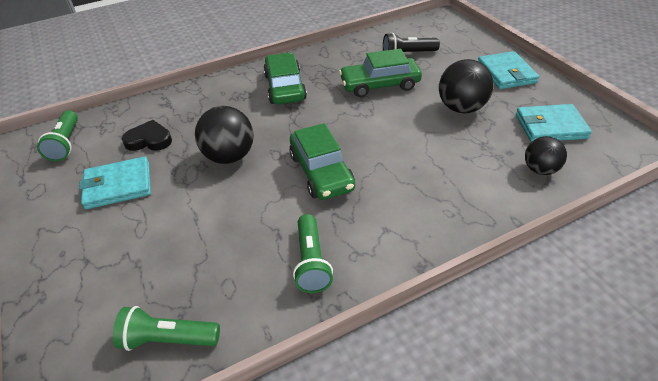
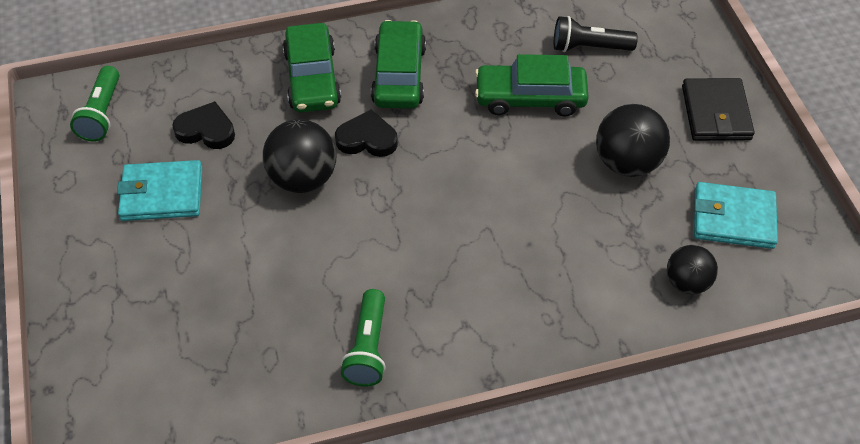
camera: 10 degrees right, 10 degrees up
green flashlight [113,306,220,351] -> none
green car [289,123,355,200] -> green car moved to [283,23,341,113]
turquoise wallet [478,51,539,89] -> black wallet [682,78,755,141]
none -> black heart [335,110,398,157]

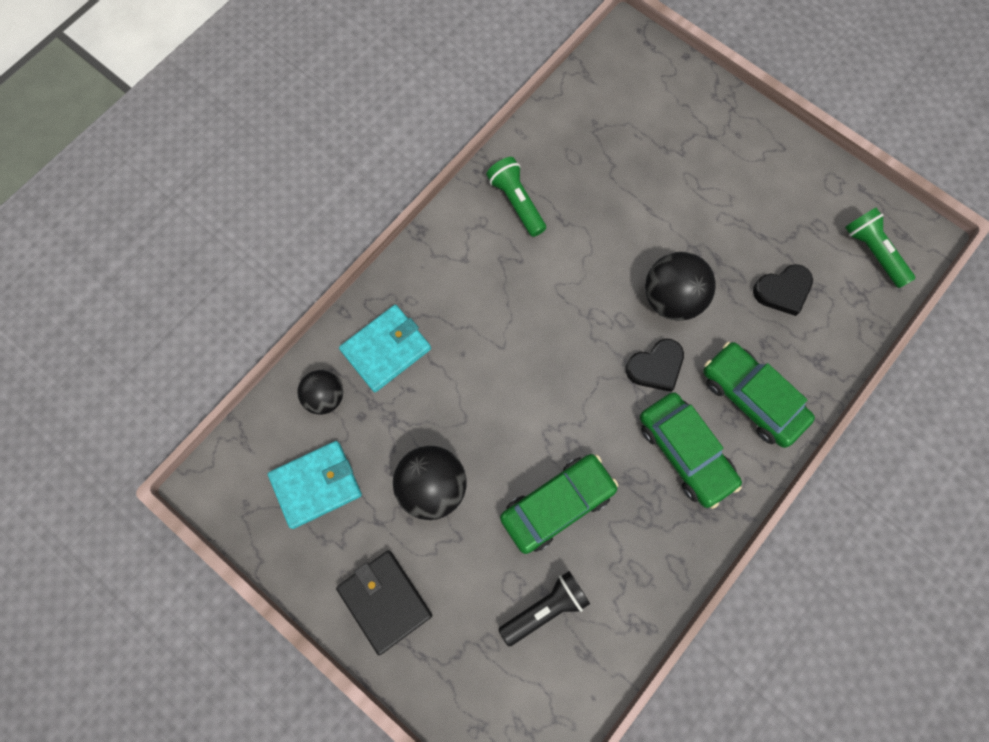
camera: 145 degrees right, 20 degrees up
turquoise wallet [117,160,202,221] -> turquoise wallet moved to [339,305,431,392]

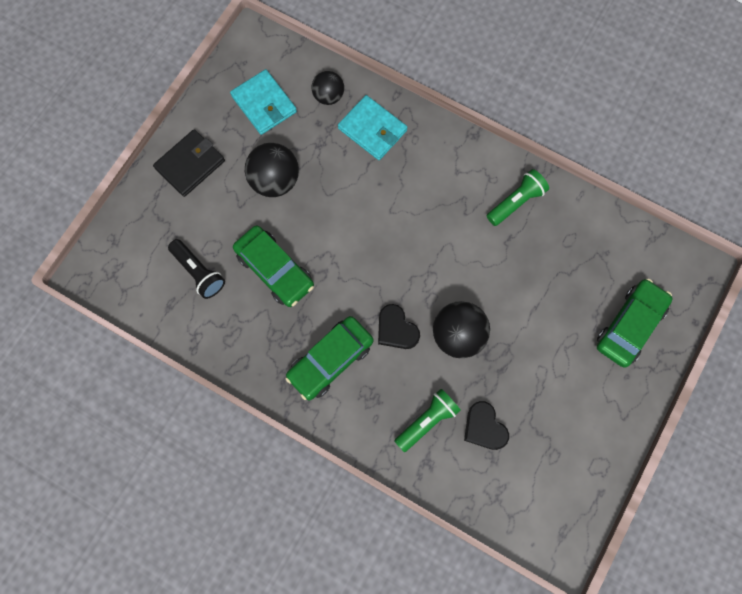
camera: 80 degrees right, 0 degrees up
green car [703,342,815,448] -> green car moved to [597,279,673,368]
green flashlight [845,208,915,288] -> green flashlight moved to [394,389,461,452]

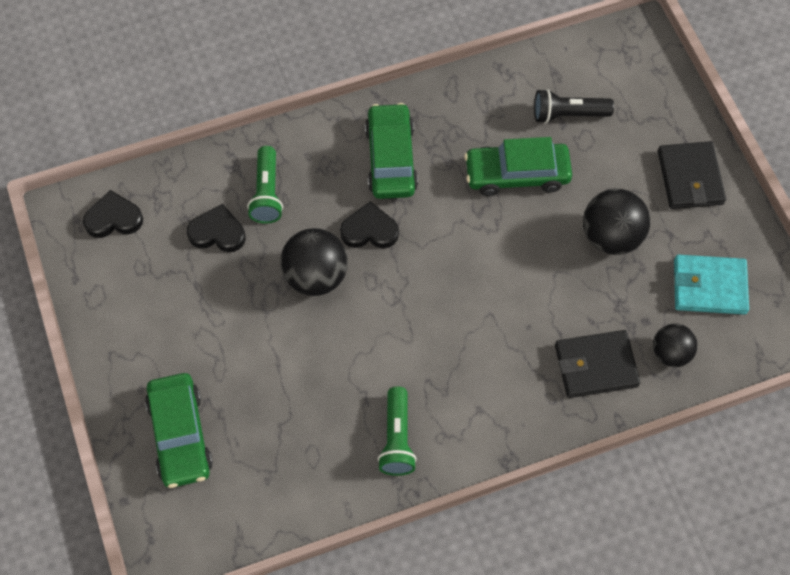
camera: 130 degrees right, 10 degrees down
turquoise wallet [338,95,408,160] -> black wallet [555,330,640,398]
none -> black heart [83,190,143,238]

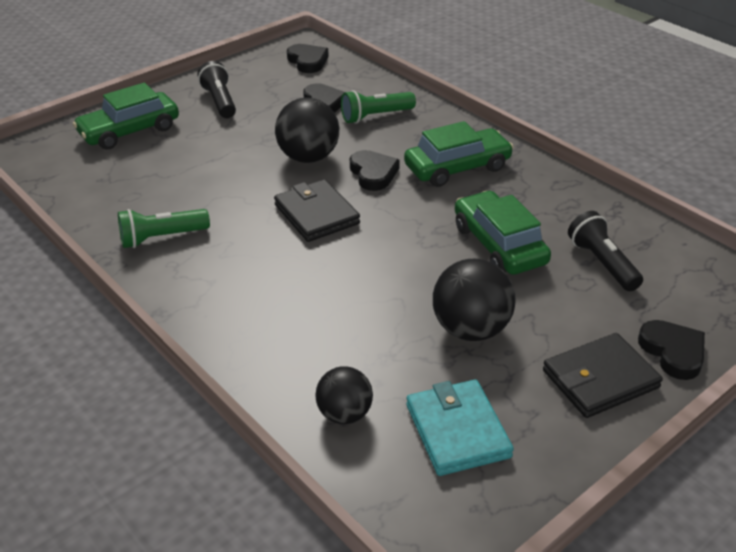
camera: 70 degrees right, 25 degrees down
black wallet [555,330,640,398] -> black wallet moved to [274,179,360,242]
none -> black flashlight [198,61,236,118]
none -> black heart [638,320,705,380]

